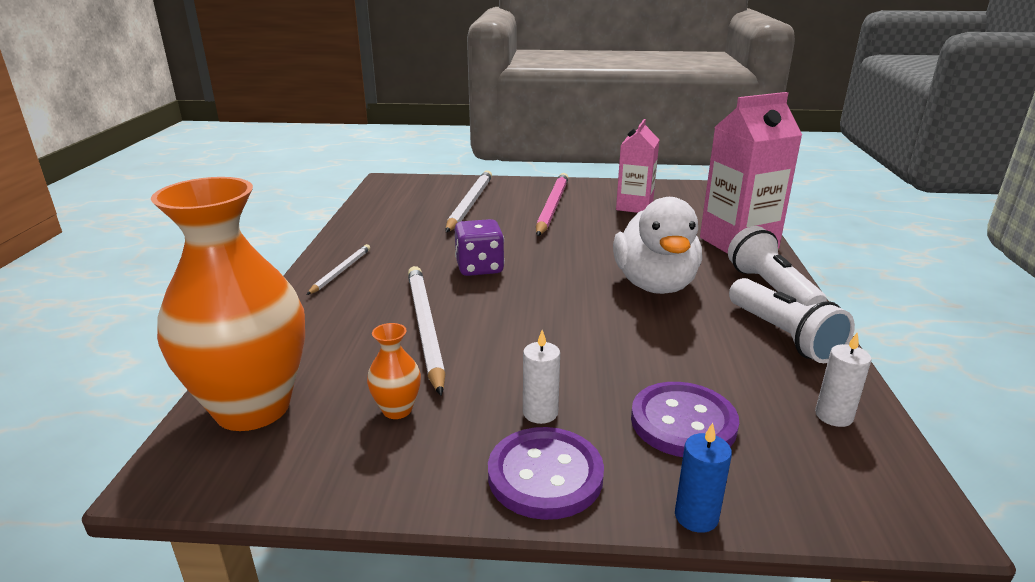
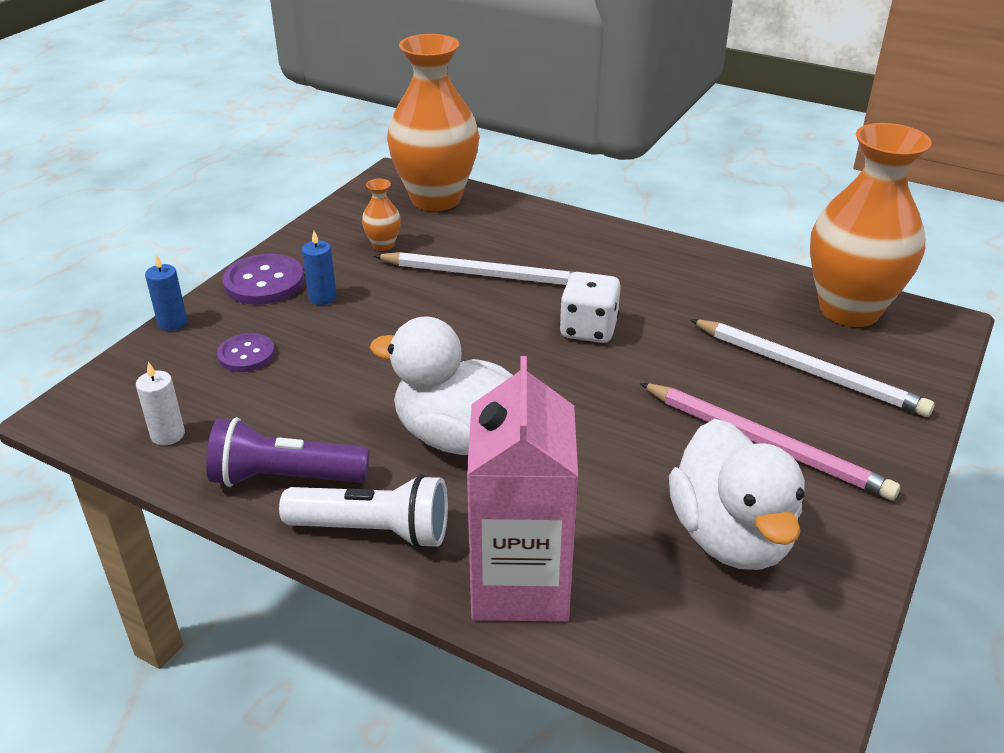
camera: 115 degrees right, 10 degrees up
white pencil [307,244,370,295] -> none
purple dice [455,219,505,276] -> white dice [559,272,621,343]
white candle [523,330,560,424] -> blue candle [302,231,337,305]
pink carton [616,119,659,213] -> white duck [669,419,805,570]
purple button [631,382,739,457] -> purple button [217,333,275,372], size x0.64
white flashlight [729,278,855,363] -> purple flashlight [206,417,369,487]
none -> orange vase [810,123,932,327]

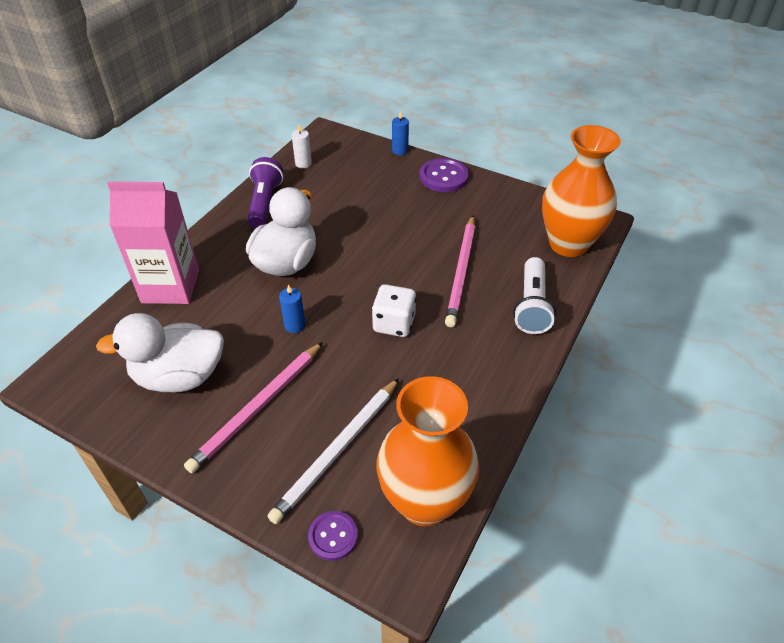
camera: 90 degrees right, 10 degrees up
purple button [217,333,275,372] -> purple button moved to [308,511,358,561]
white flashlight [279,474,448,549] -> white flashlight moved to [513,257,556,334]
blue candle [302,231,337,305] -> blue candle moved to [279,285,305,333]
orange vase [362,179,401,251] -> none
white pencil [374,252,578,285] -> pink pencil [445,216,475,327]

